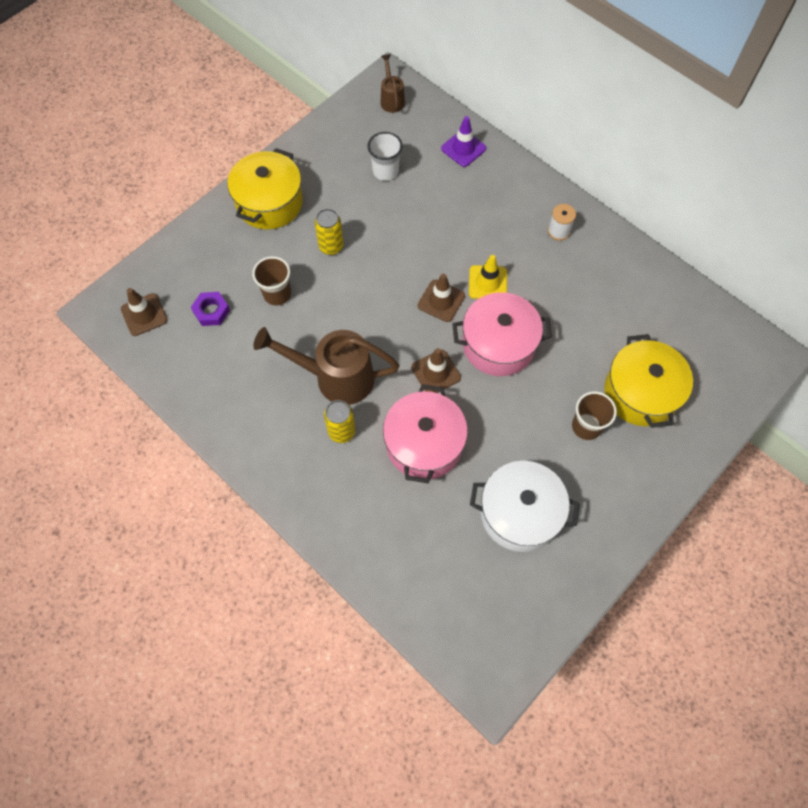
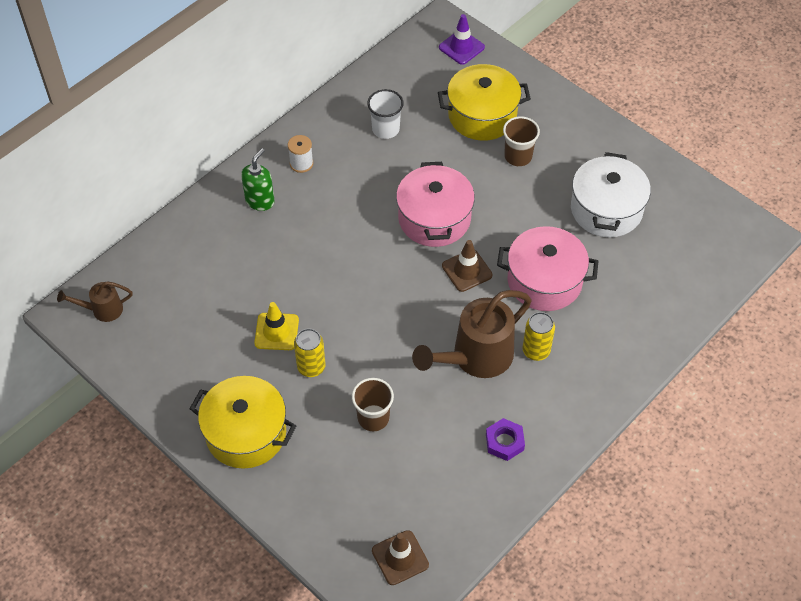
camera: 90 degrees left, 10 degrees down
purple nut [191,292,230,326] -> purple nut moved to [486,418,525,461]
brown watering can [253,327,400,405] -> brown watering can turned 45 degrees clockwise [412,290,532,378]
white cup [367,132,402,181] -> white cup moved to [367,89,404,139]
brown traffic cone [418,274,465,322] -> none
purple traffic cone [441,116,486,167] -> purple traffic cone moved to [439,14,485,65]
yellow traffic cone [469,255,507,299] -> yellow traffic cone moved to [254,302,299,350]
none -> green soap dispenser [241,148,275,211]

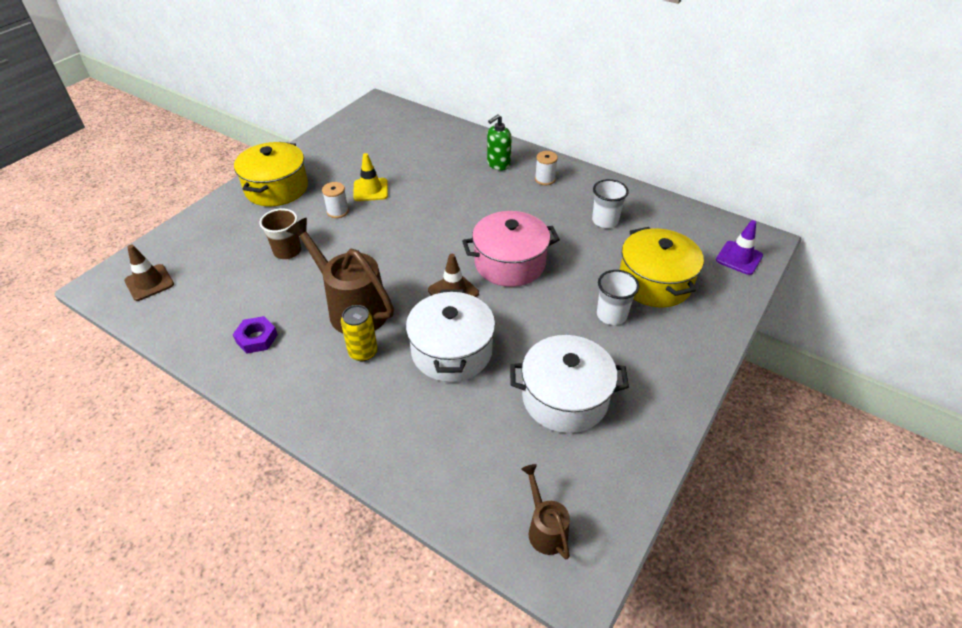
camera: 80 degrees right, 10 degrees down
brown watering can [57,281,133,322] -> brown watering can moved to [521,464,570,560]
green soap dispenser [241,148,275,211] -> green soap dispenser turned 120 degrees clockwise [487,114,512,170]
yellow can [294,329,326,377] -> white spool [322,182,349,218]
pink pot [497,226,599,311] -> white pot [406,289,495,382]
brown cup [503,116,540,166] -> white cup [597,270,639,325]

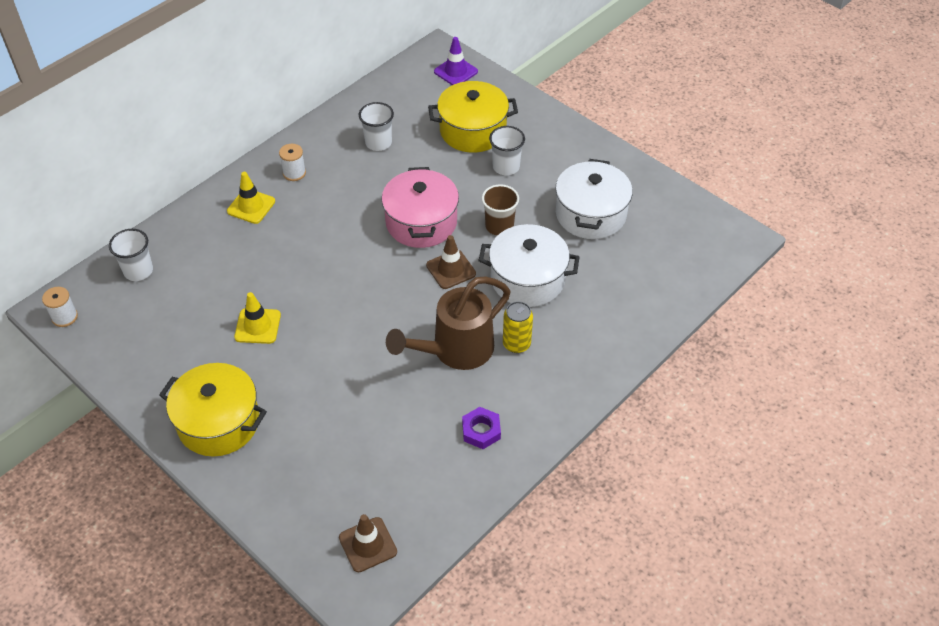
camera: 80 degrees left, 5 degrees up
brown cup [260,208,301,259] -> brown cup moved to [482,184,519,236]
white spool [322,182,349,218] -> white spool moved to [42,287,78,327]
green soap dispenser [487,114,512,170] -> yellow traffic cone [227,172,275,224]
brown watering can [521,464,570,560] -> none
none -> white cup [109,229,153,281]

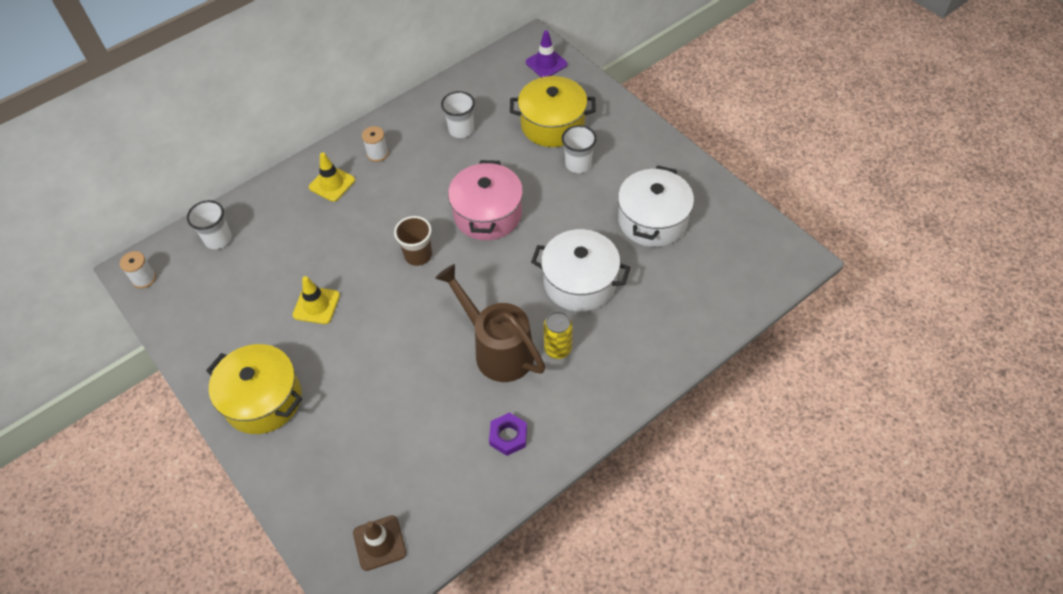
camera: 10 degrees right, 5 degrees up
brown watering can [386,277,511,370] -> brown watering can turned 75 degrees clockwise [435,264,545,382]
brown traffic cone [426,235,476,289] -> none
brown cup [482,184,519,236] -> brown cup moved to [394,216,432,266]

